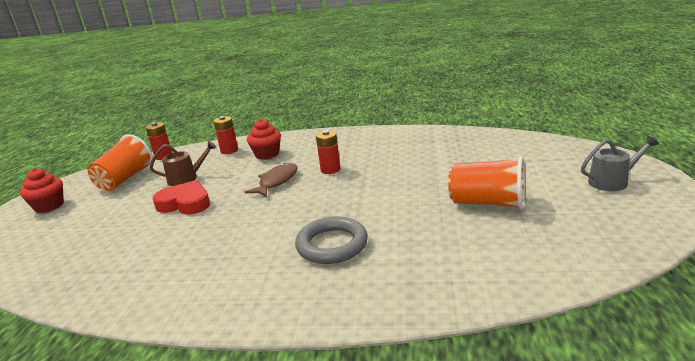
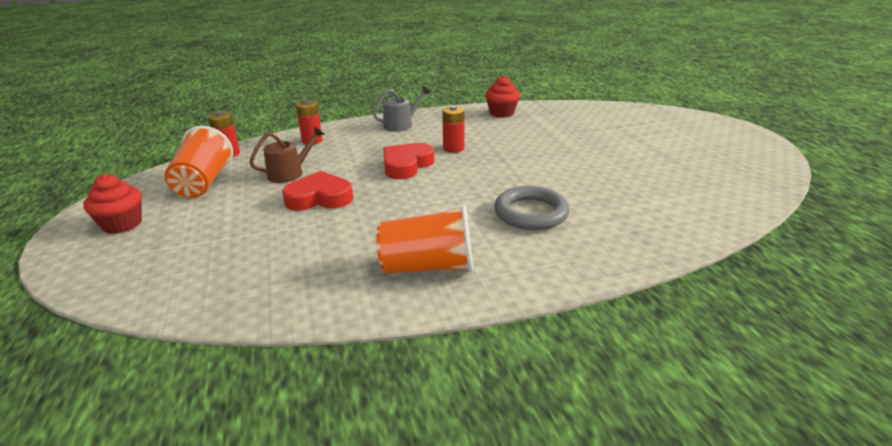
camera: 25 degrees left, 5 degrees up
brown fish [245,163,298,197] -> red heart [383,143,434,179]
red cupcake [247,119,281,160] -> red cupcake moved to [485,75,520,117]
orange cup [448,156,525,210] -> orange cup moved to [376,205,473,274]
grey watering can [581,136,659,191] -> grey watering can moved to [373,86,431,132]

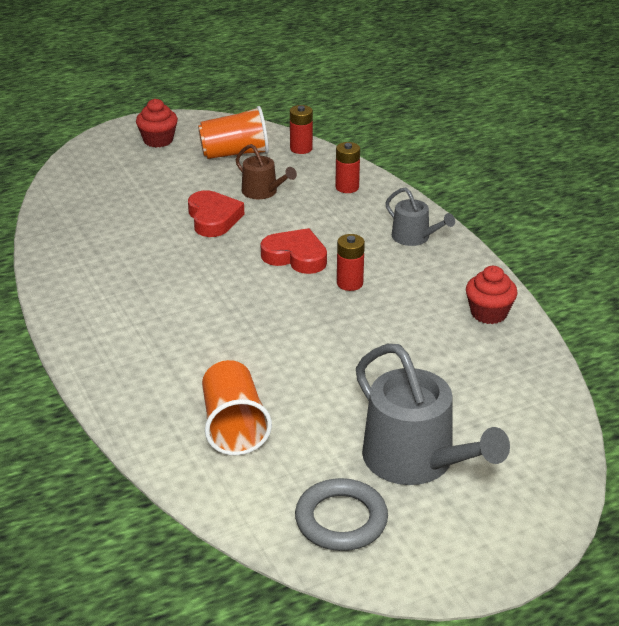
camera: 80 degrees right, 5 degrees up
orange cup [376,205,473,274] -> orange cup moved to [202,360,272,456]
grey ring [494,186,569,230] -> grey ring moved to [295,478,388,551]
none -> grey watering can [356,344,510,485]

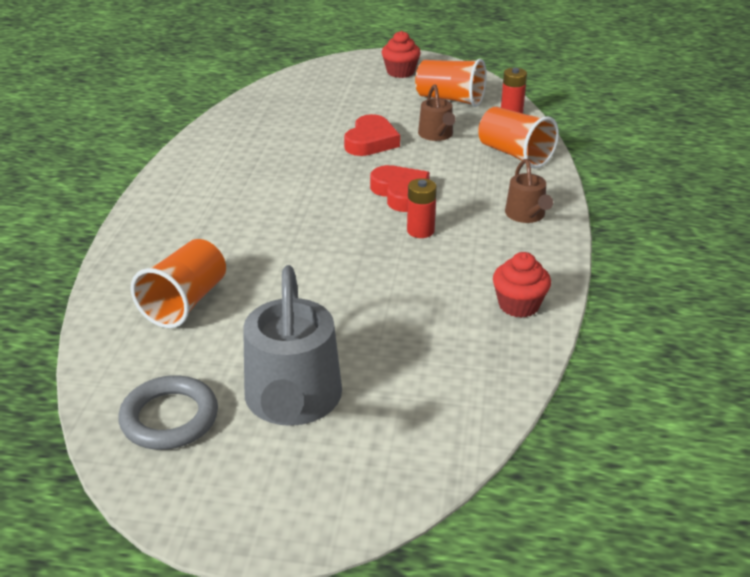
camera: 35 degrees right, 0 degrees up
red battery [335,142,360,193] -> orange cup [479,107,559,168]
grey watering can [385,187,455,246] -> brown watering can [505,159,553,223]

